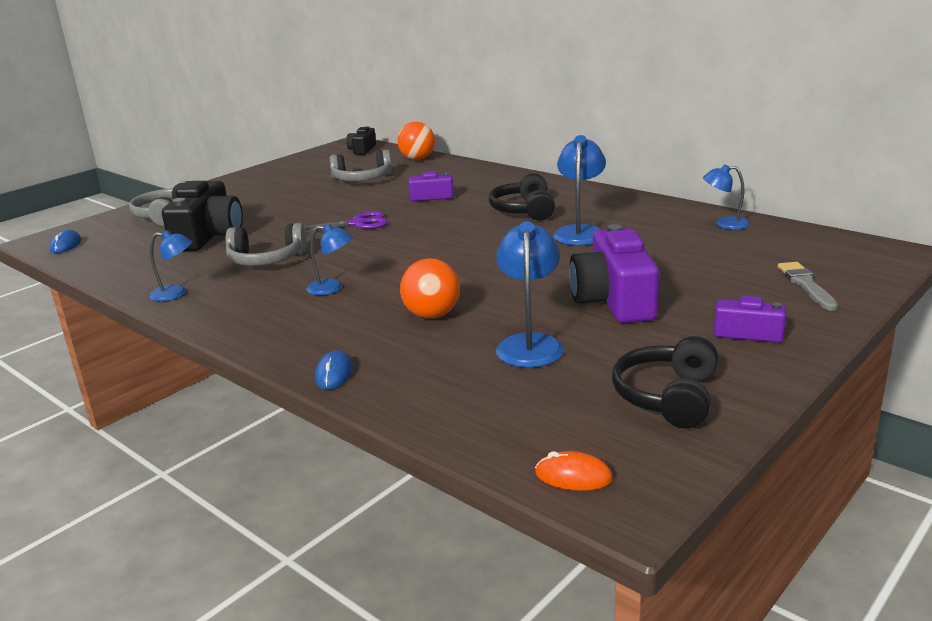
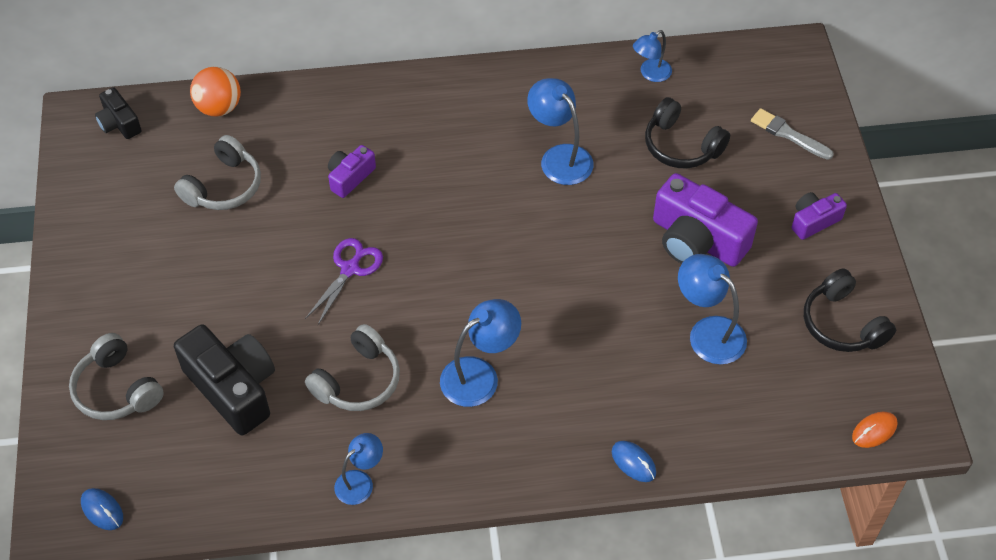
camera: 50 degrees left, 30 degrees up
blue lamp [306,224,353,295] -> blue lamp [440,299,521,407], size x1.58
orange ball [400,259,460,318] -> none
black headphones [489,173,555,221] -> black headphones moved to [645,97,730,168]

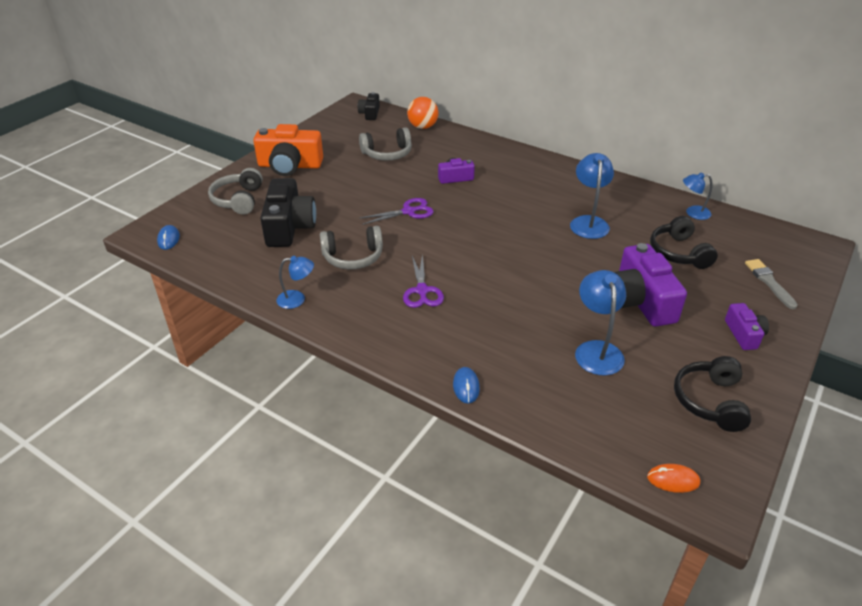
camera: 40 degrees right, 15 degrees down
blue lamp [440,299,521,407] -> purple scissors [403,254,444,308]
purple camera [792,192,847,240] -> purple camera turned 75 degrees clockwise [725,303,769,350]
none -> orange camera [253,124,323,176]

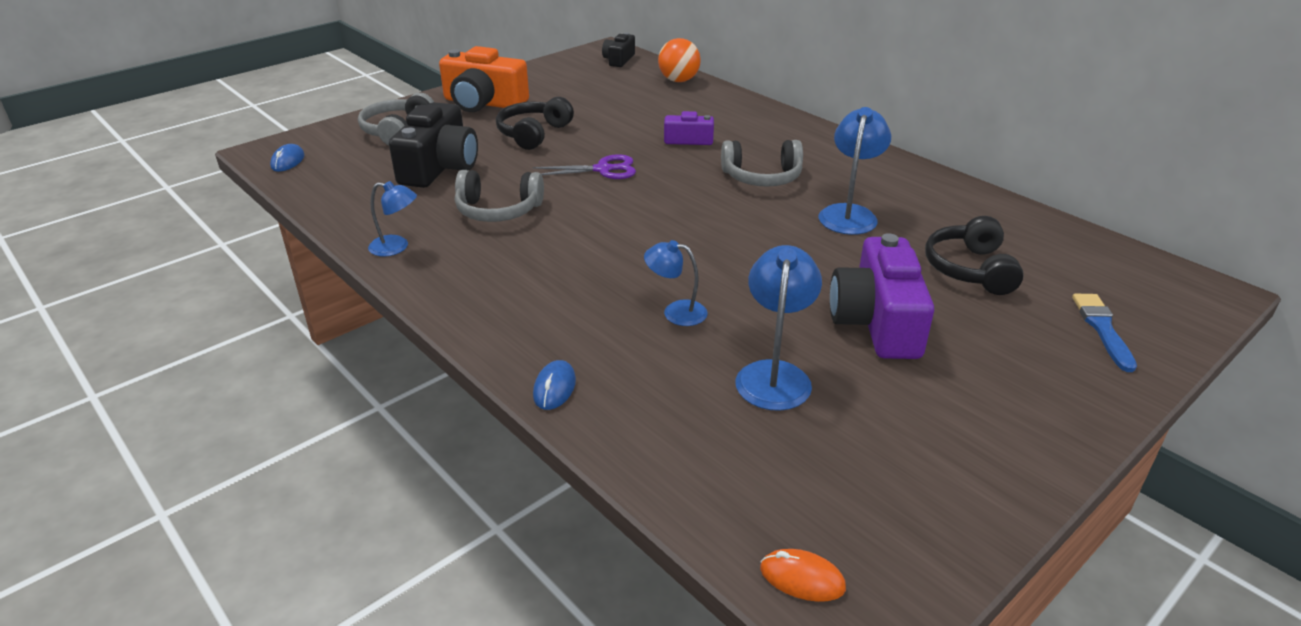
camera: 15 degrees right, 5 degrees down
grey headphones [359,127,412,161] -> grey headphones moved to [721,140,803,187]
purple scissors [403,254,444,308] -> none
black headphones [674,356,751,432] -> black headphones moved to [496,97,574,150]
blue lamp [683,172,712,220] -> blue lamp moved to [644,240,708,326]
purple camera [725,303,769,350] -> none
grey brush [745,259,798,309] -> blue brush [1072,294,1137,372]

